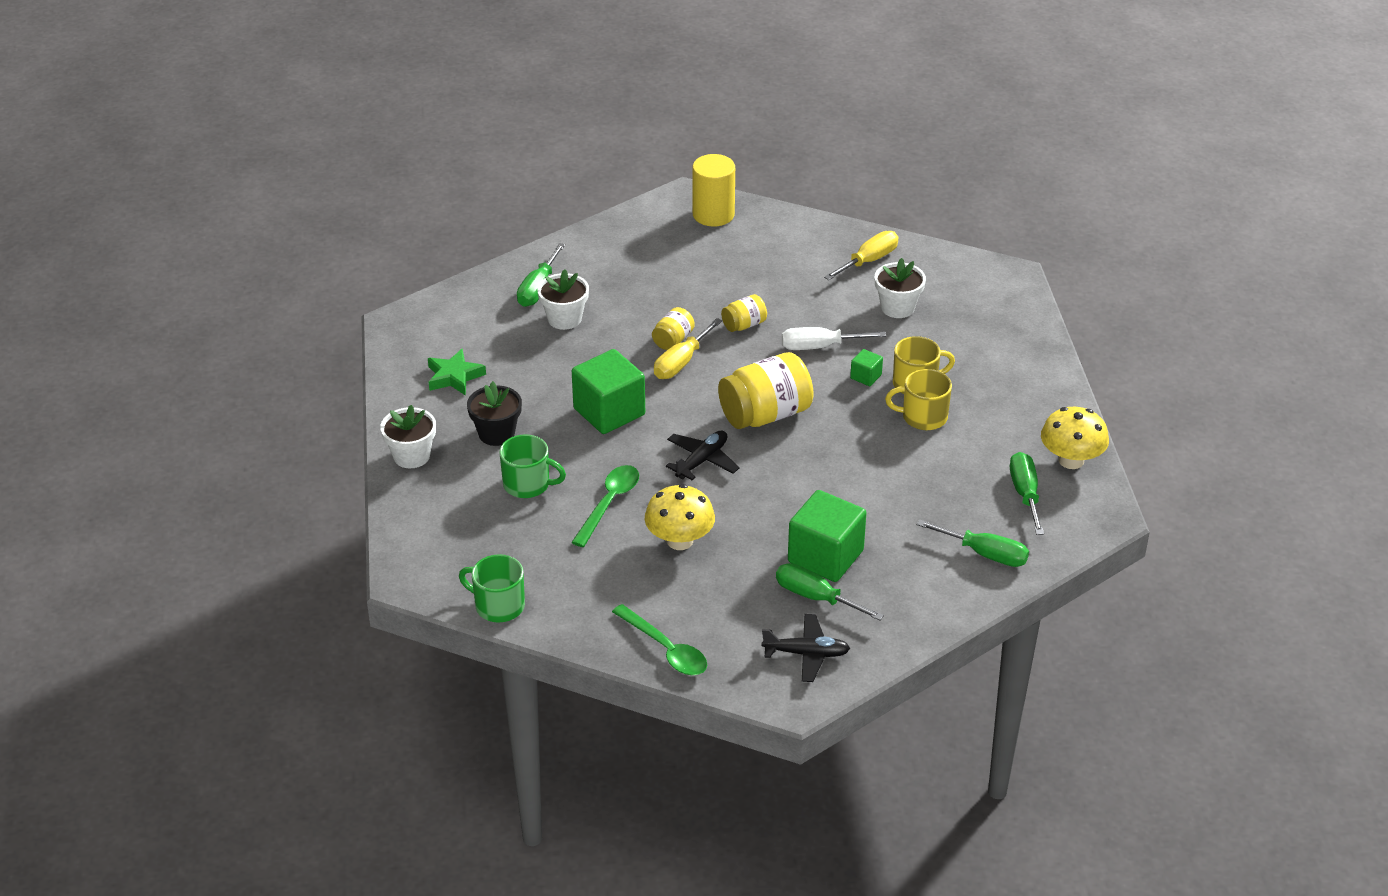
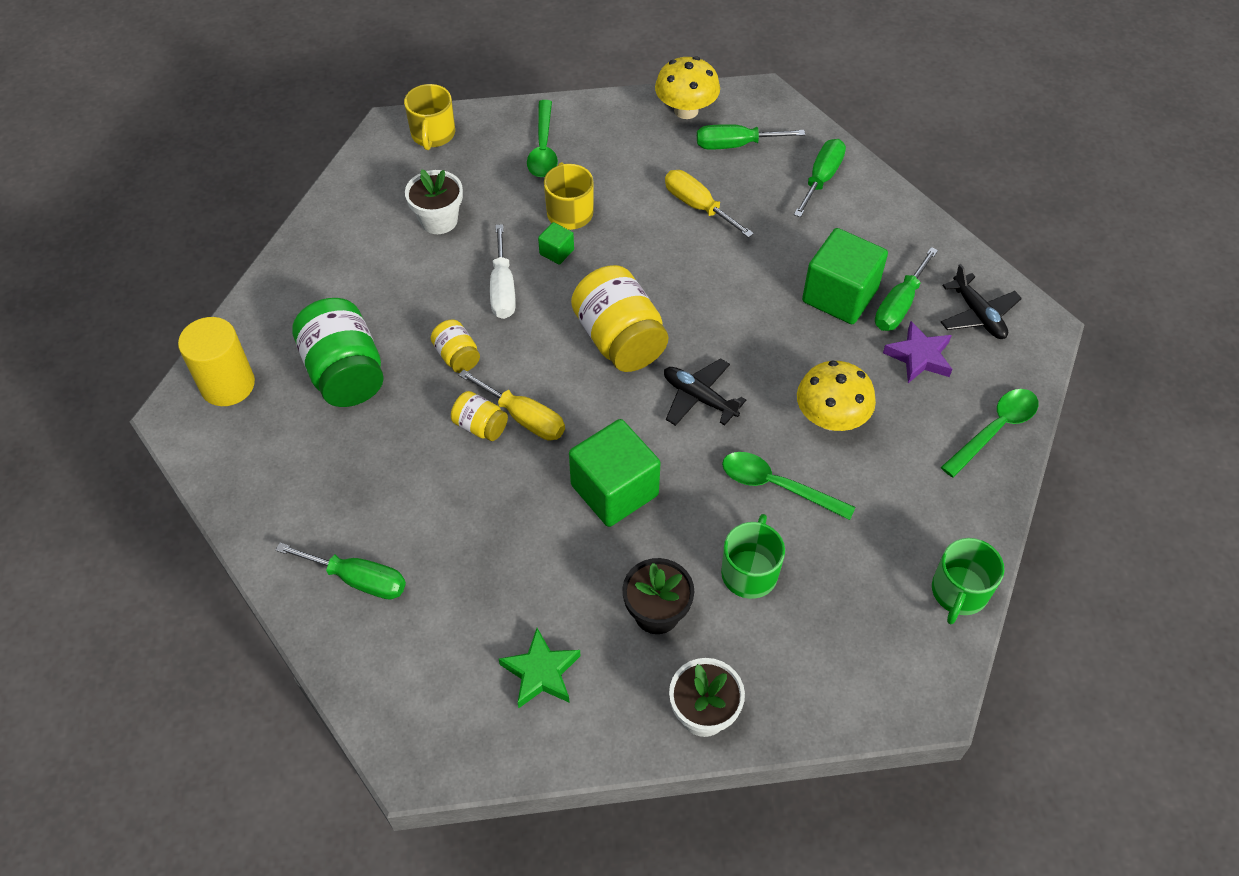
camera: 90 degrees left, 15 degrees up
white flower pot [537,269,589,330] -> none
black plane [762,614,850,682] -> black plane turned 150 degrees clockwise [941,264,1022,339]
yellow screwdriver [824,231,899,280] -> yellow screwdriver moved to [665,170,754,238]
yellow mug [885,369,952,430] -> yellow mug moved to [404,84,455,150]
none -> green jar [292,298,384,407]
none -> green spoon [527,100,558,177]
none -> purple star [883,321,952,383]

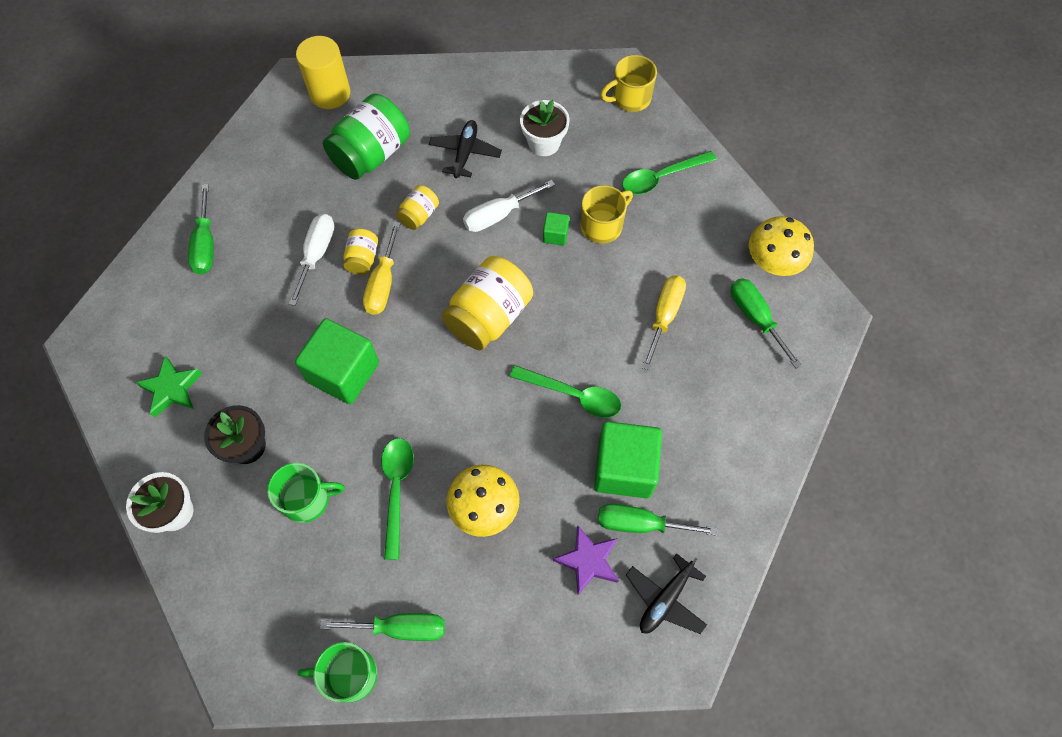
camera: 65 degrees right, 10 degrees up
black plane [664,358,746,426] -> black plane moved to [429,120,502,178]
green screwdriver [794,139,846,217] -> green screwdriver moved to [320,613,445,641]
green spoon [941,389,1038,478] -> green spoon moved to [510,365,621,418]
none -> white screwdriver [289,214,334,306]

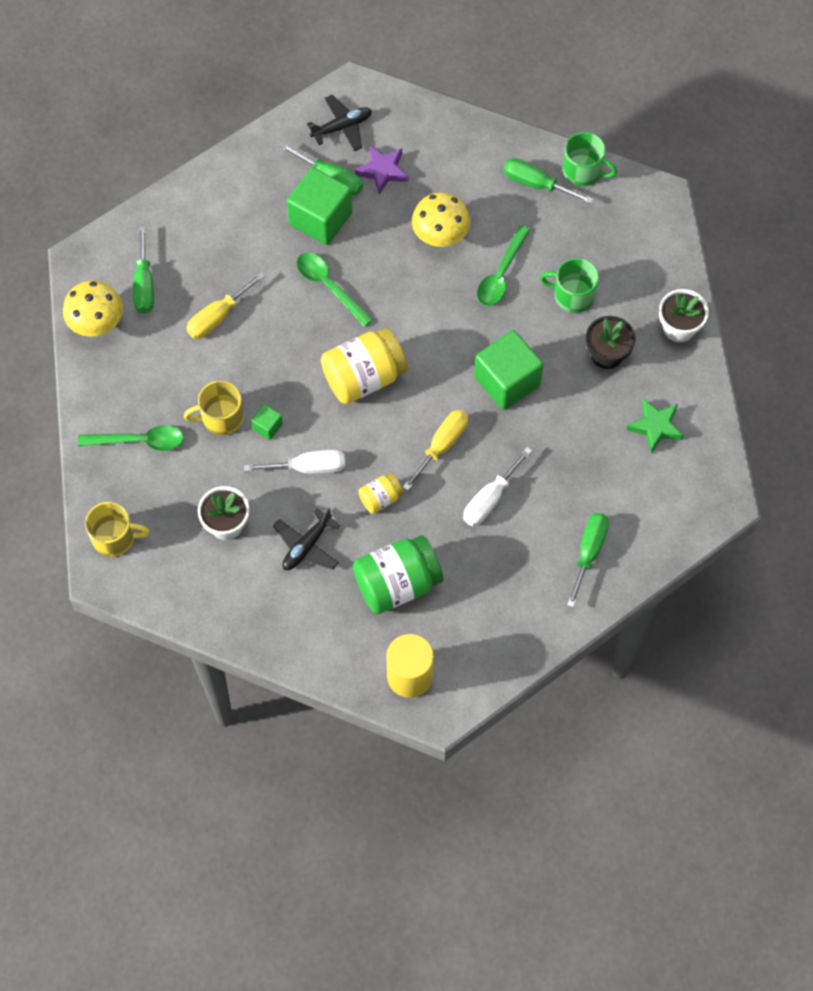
camera: 155 degrees left, 0 degrees up
yellow jar [343,228,378,275] -> none

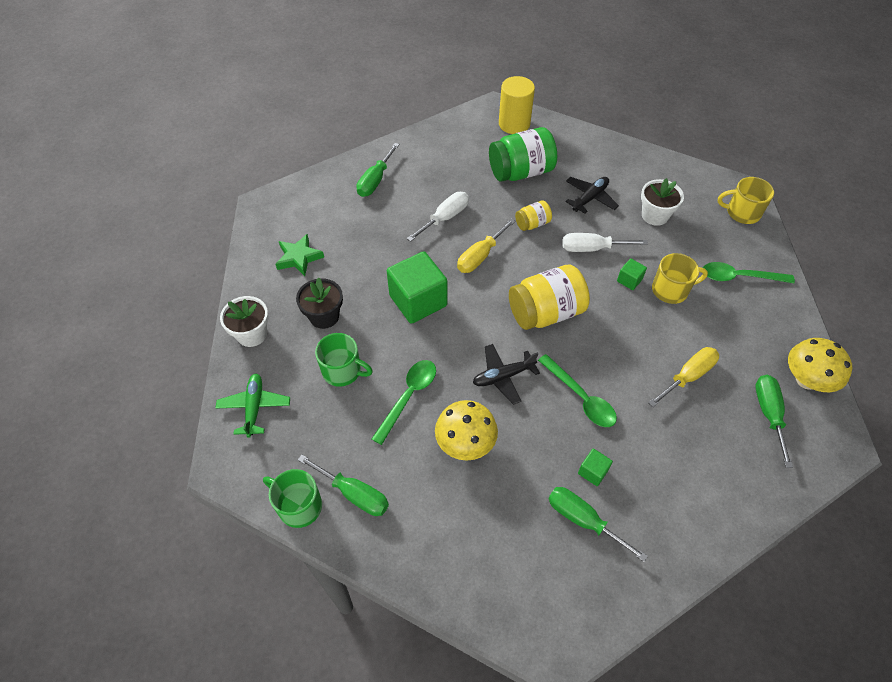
camera: 175 degrees left, 10 degrees down
green cube [287,168,352,245] -> green cube [578,449,613,486], size x0.45
black plane [307,95,372,151] -> black plane moved to [473,344,540,405]
purple star [355,145,408,195] -> none
none -> green plane [215,374,290,438]

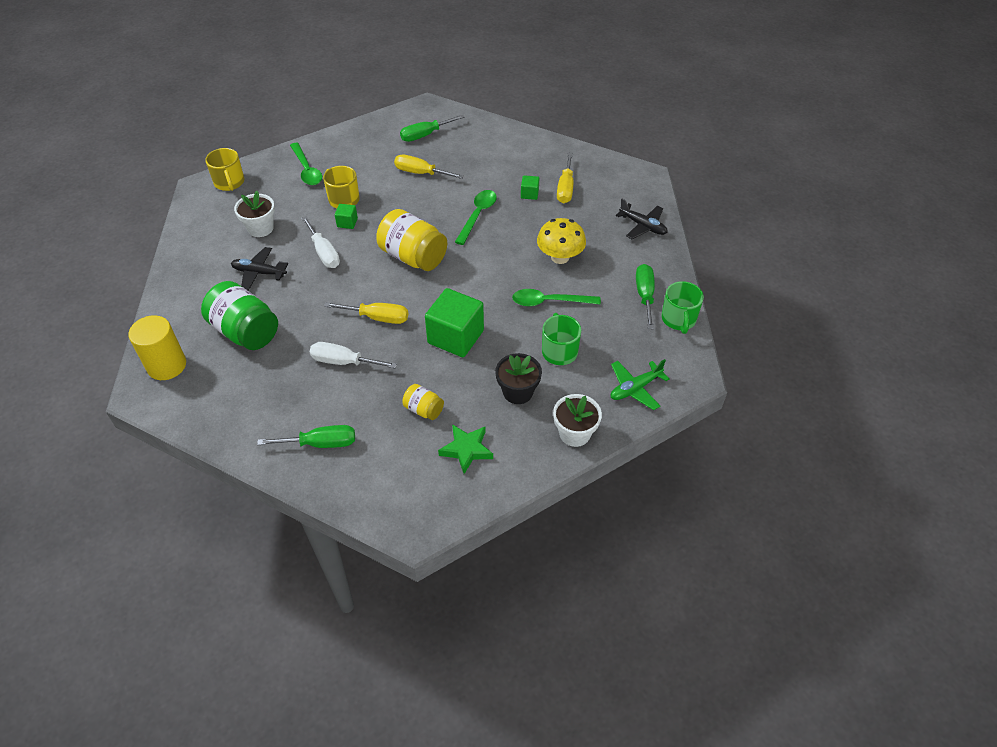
camera: 120 degrees left, 5 degrees down
black plane [473,344,540,405] -> black plane moved to [616,199,668,239]
yellow jar [515,200,552,231] -> yellow jar moved to [402,384,444,420]
green screwdriver [548,487,648,562] -> yellow screwdriver [557,153,573,204]
yellow mushroom [788,338,852,392] -> none

